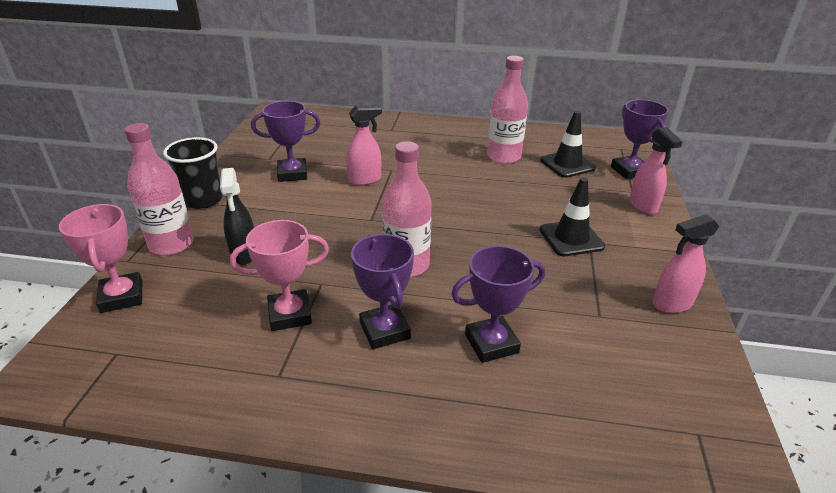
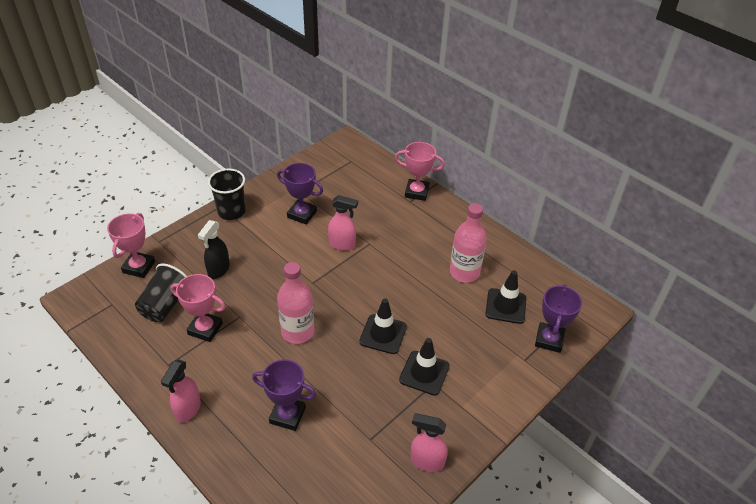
camera: 35 degrees right, 10 degrees up
pink bottle [124,123,194,255] -> none
purple trophy [351,234,414,349] -> none
pink spray bottle [630,127,683,214] -> pink spray bottle moved to [161,360,201,423]
none -> black cup [135,264,187,322]
none -> black traffic cone [359,299,407,354]
none -> pink trophy [395,142,445,201]

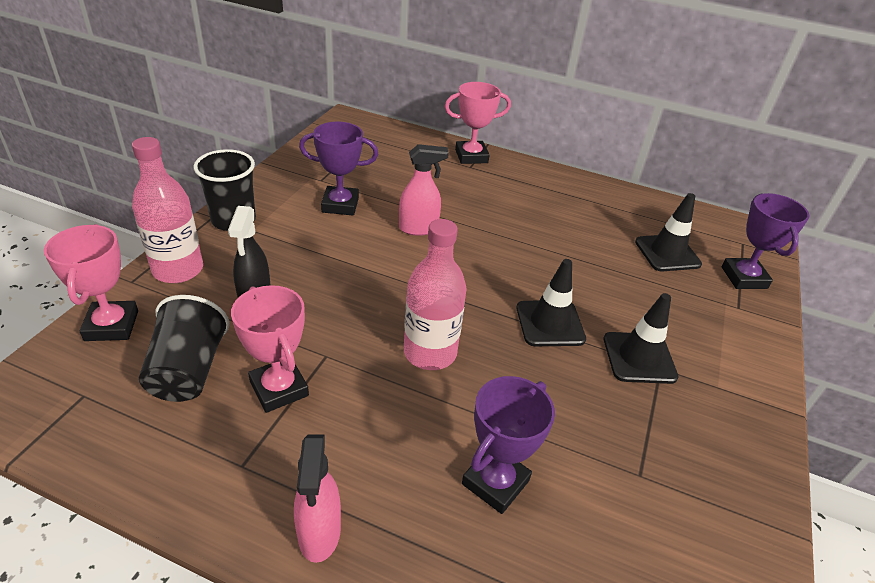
camera: 25 degrees left, 5 degrees down
pink trophy [170,274,226,342] -> pink trophy turned 60 degrees clockwise [231,285,309,413]
purple trophy [252,359,316,431] -> purple trophy turned 45 degrees counterclockwise [462,376,555,514]
pink spray bottle [410,413,448,472] -> none
pink bottle [450,203,487,283] -> pink bottle moved to [132,137,203,283]

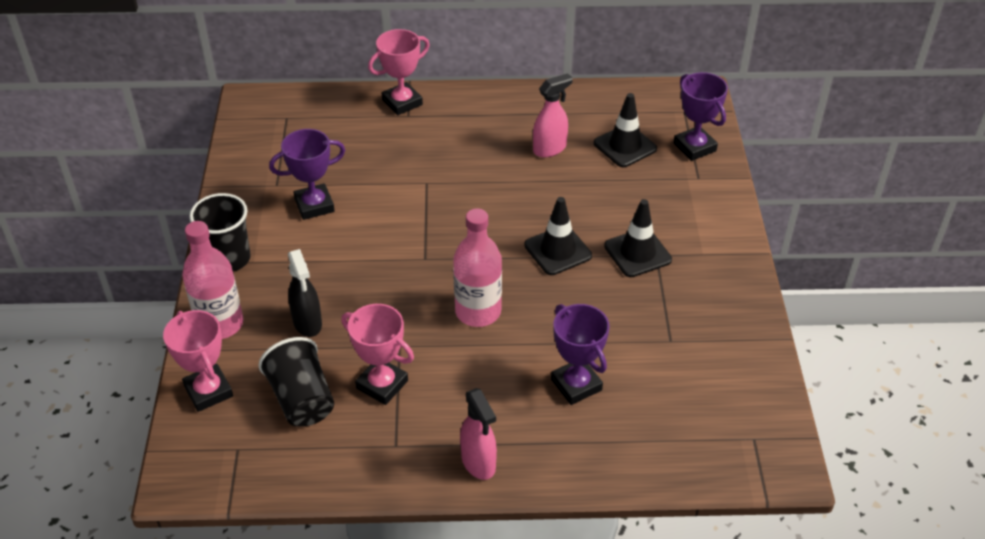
camera: 20 degrees left, 5 degrees up
pink spray bottle [399,144,449,236] -> pink spray bottle moved to [533,73,573,157]
purple trophy [462,376,555,514] -> purple trophy turned 45 degrees counterclockwise [551,304,609,405]

